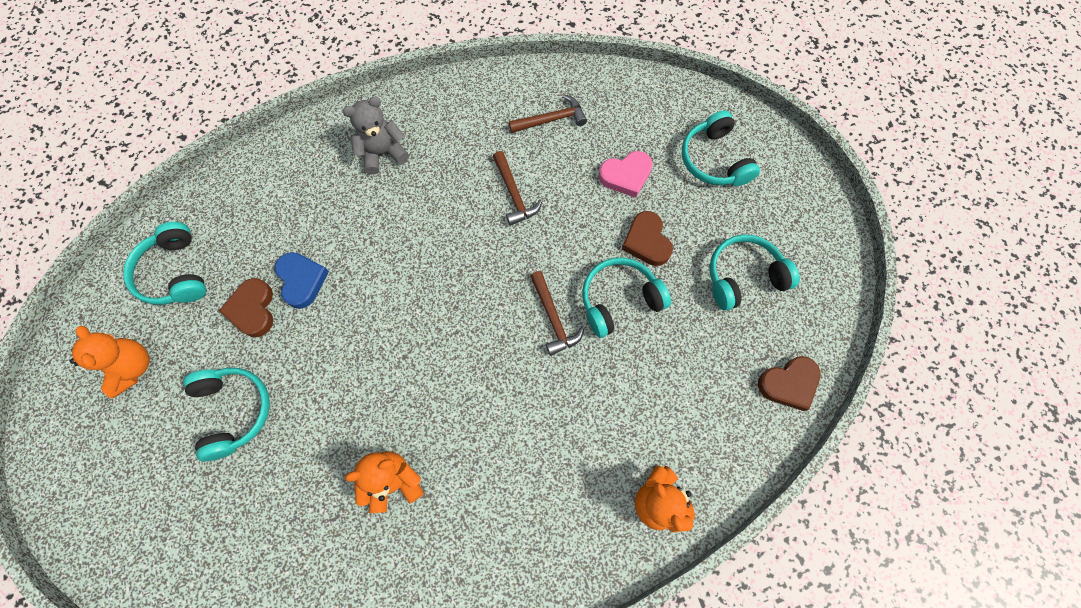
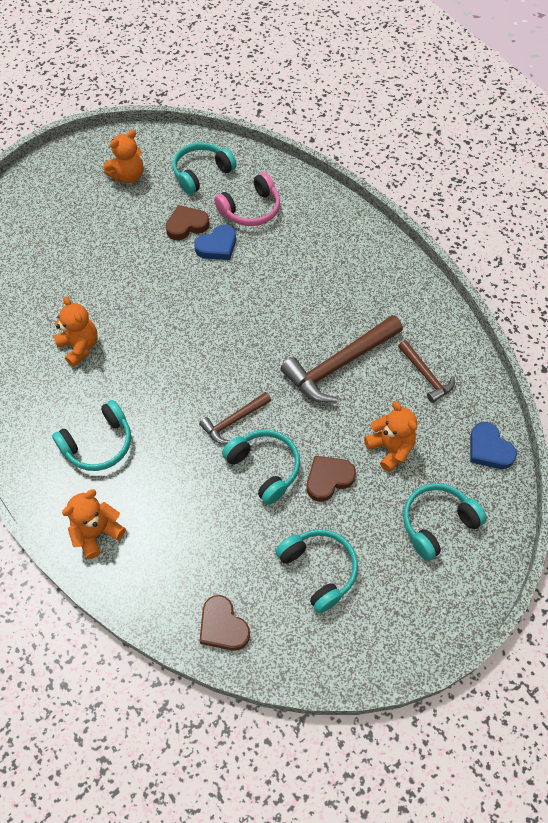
camera: 75 degrees right, 10 degrees down
turquoise headphones [183,368,270,461] -> turquoise headphones moved to [52,400,131,471]
grey teddy bear [342,96,409,175] -> none
brown hammer [493,151,542,226] -> brown hammer [281,315,403,403], size x1.81
pink heart [599,151,653,198] -> orange teddy bear [364,401,417,472]
none -> pink headphones [214,172,280,226]
none -> blue heart [470,422,517,469]

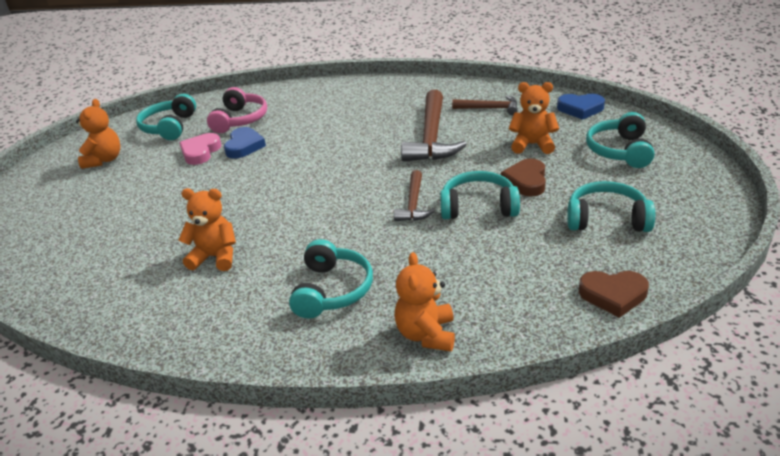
camera: 45 degrees left, 25 degrees down
brown heart [166,205,210,240] -> pink heart [179,133,222,165]

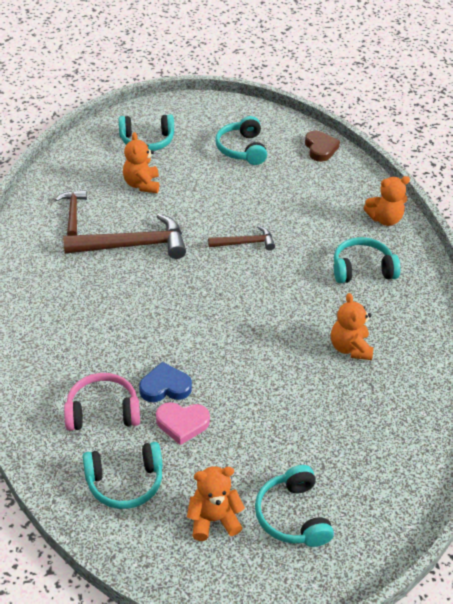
camera: 110 degrees left, 10 degrees up
turquoise headphones [440,171,520,219] -> turquoise headphones moved to [255,465,334,547]
brown heart [501,158,546,197] -> none
blue heart [557,94,605,120] -> none

